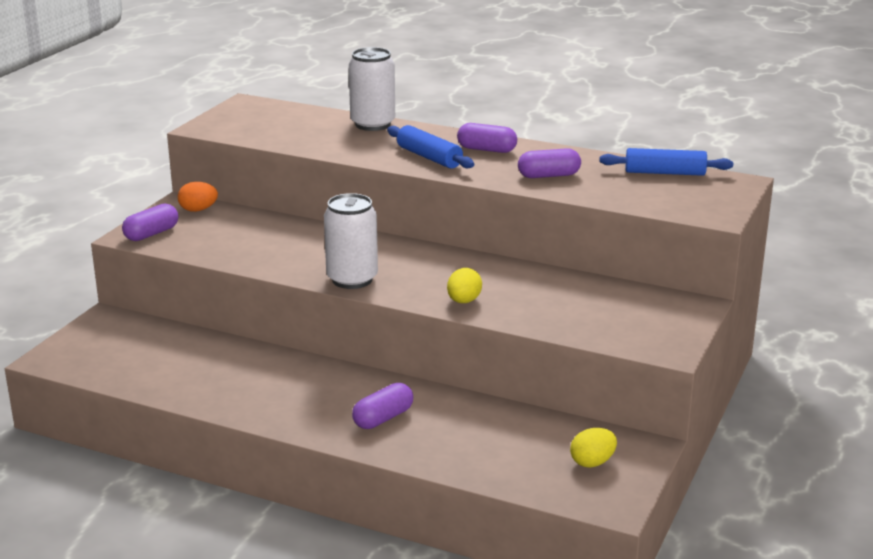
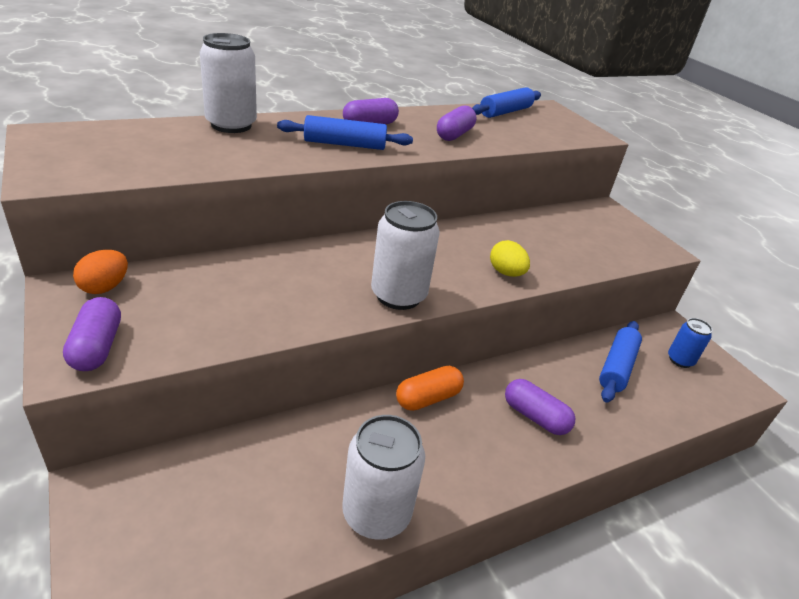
camera: 55 degrees left, 10 degrees up
purple capsule [352,383,413,429] -> purple capsule turned 45 degrees counterclockwise [505,379,575,435]
yellow egg [570,428,617,468] -> blue can [668,318,713,368]
none -> white can [342,415,425,540]
none -> orange capsule [396,366,464,411]
none -> blue rolling pin [599,321,642,403]

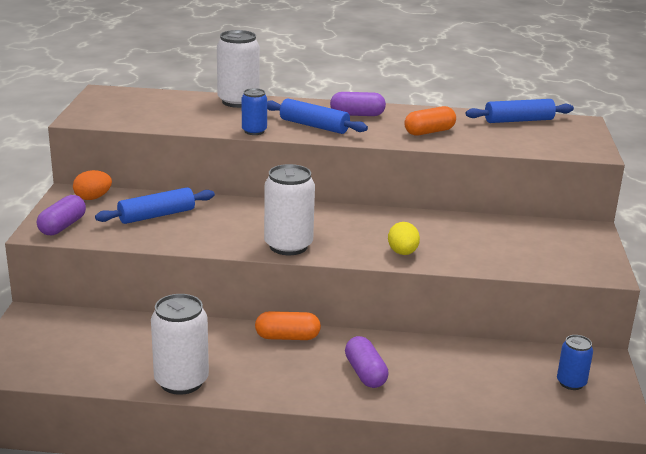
camera: 35 degrees right, 10 degrees down
purple capsule [437,105,477,141] -> orange capsule [404,106,456,136]
blue rolling pin [599,321,642,403] -> blue rolling pin moved to [95,187,215,224]
none -> blue can [242,88,267,135]

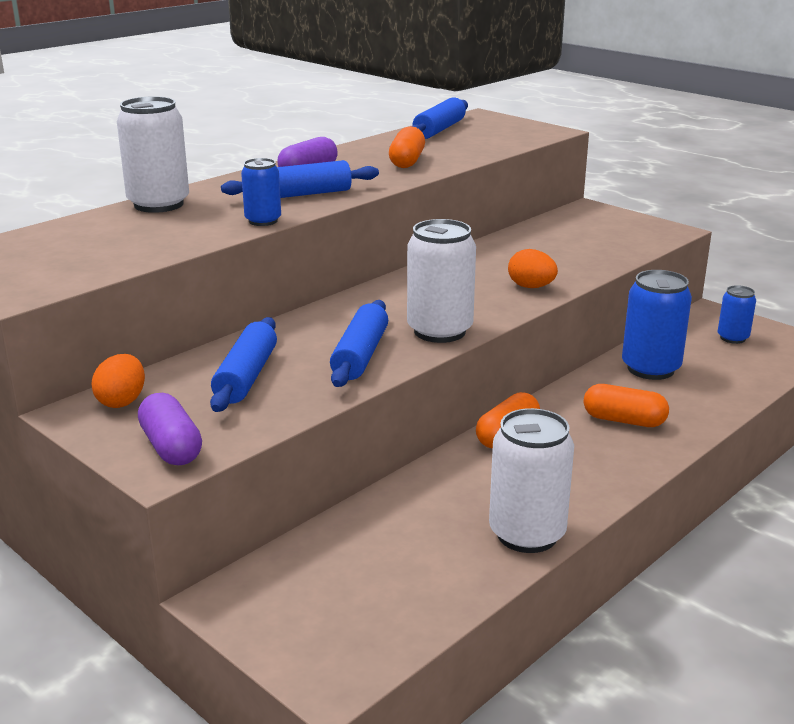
camera: 50 degrees left, 0 degrees up
purple capsule [345,336,388,388] -> orange capsule [584,384,669,427]
yellow egg [388,222,420,255] -> orange egg [508,249,558,288]
none -> blue rolling pin [330,300,388,387]
none -> blue can [622,270,692,380]

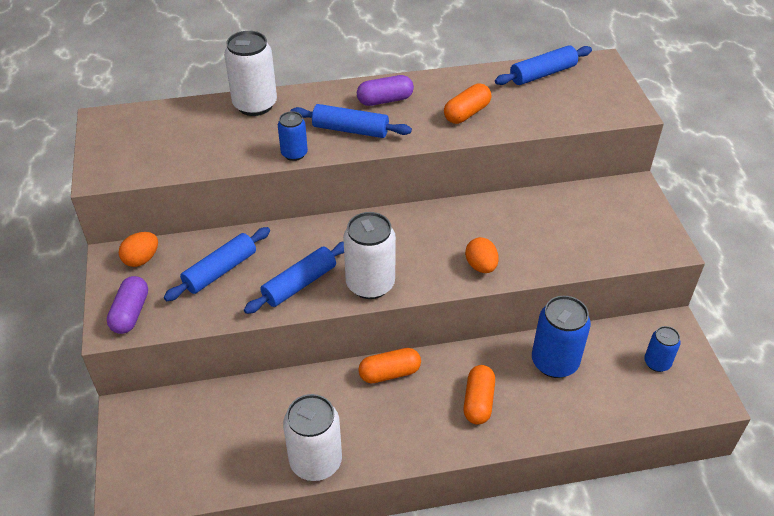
camera: 35 degrees right, 20 degrees up
orange capsule [584,384,669,427] -> orange capsule turned 45 degrees clockwise [464,365,495,425]

